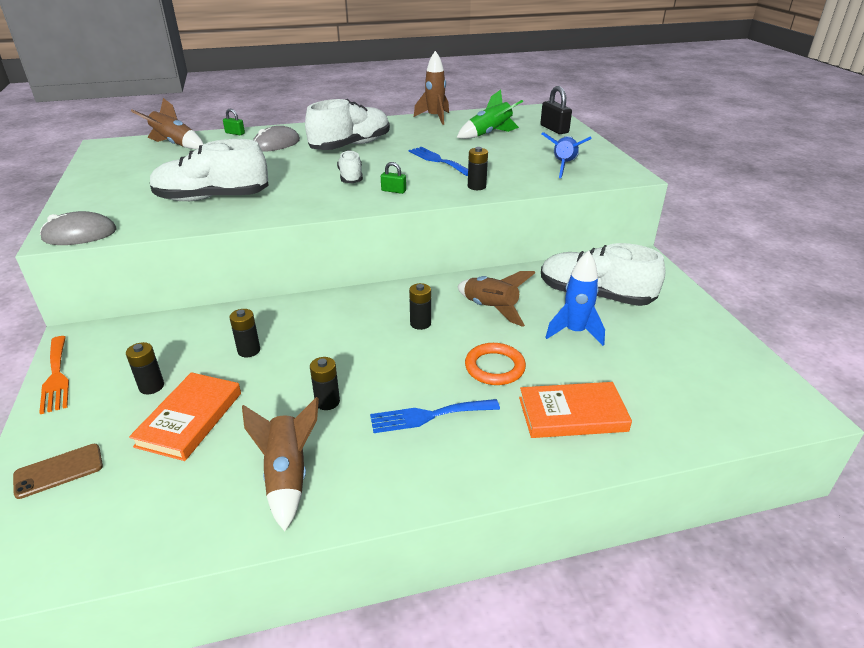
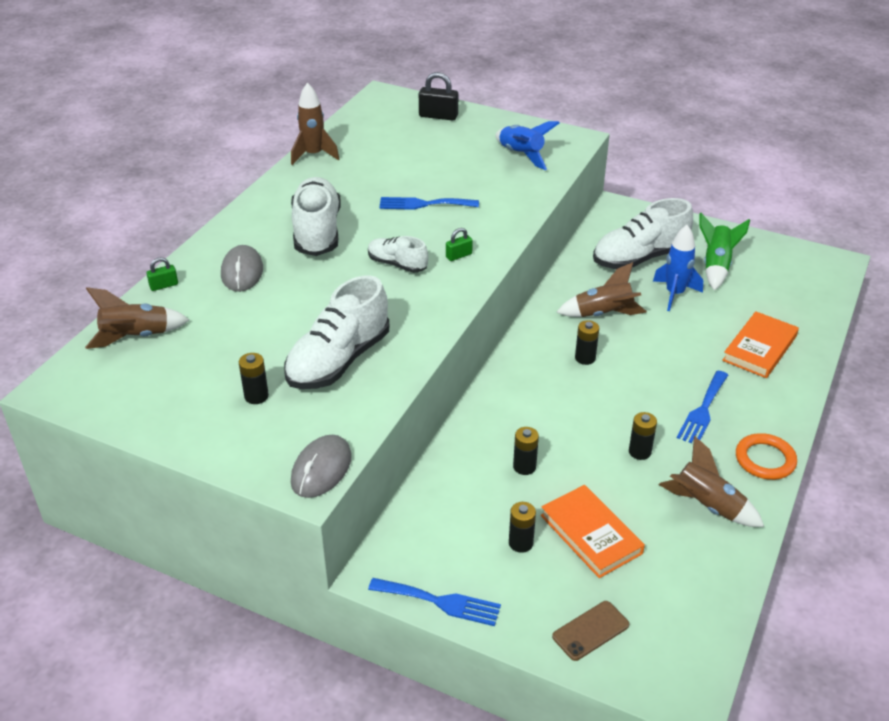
camera: 50 degrees left, 5 degrees up
brown phone [13,444,103,499] -> brown phone turned 45 degrees clockwise [552,601,629,661]
orange fork [39,336,69,414] -> blue fork [368,578,501,626]
green rocket [456,90,523,139] -> green rocket moved to [699,213,750,290]
orange ring [465,343,526,385] -> orange ring moved to [736,433,797,480]
black battery [468,147,488,190] -> black battery moved to [239,353,269,404]

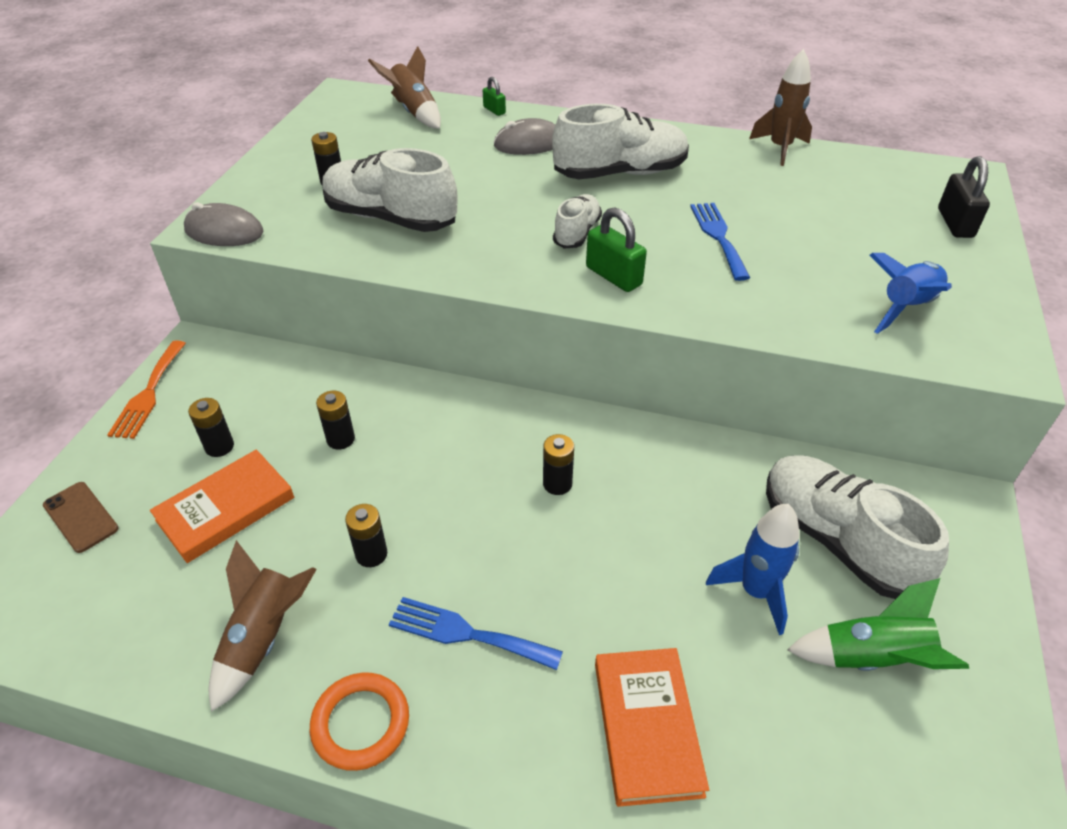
camera: 80 degrees right, 5 degrees up
blue fork [368,578,501,626] -> orange fork [107,340,186,439]
green padlock [446,228,473,261] -> green padlock [586,207,647,292], size x1.73
brown rocket [556,262,647,317] -> none
orange book [722,311,799,378] -> orange book turned 60 degrees clockwise [595,648,709,807]

